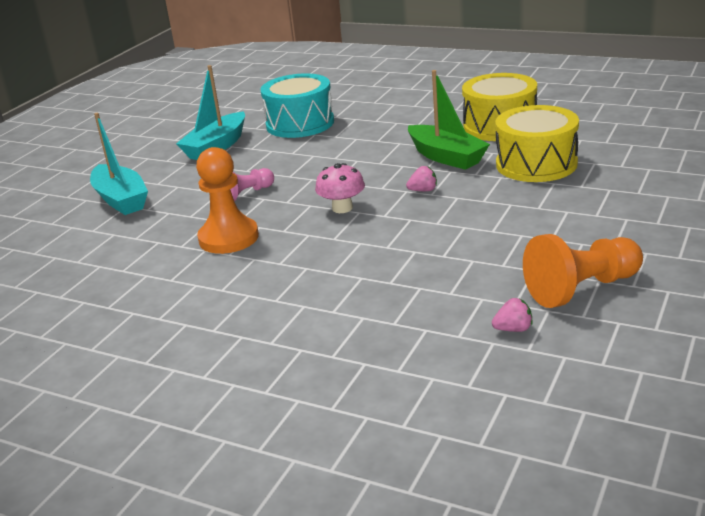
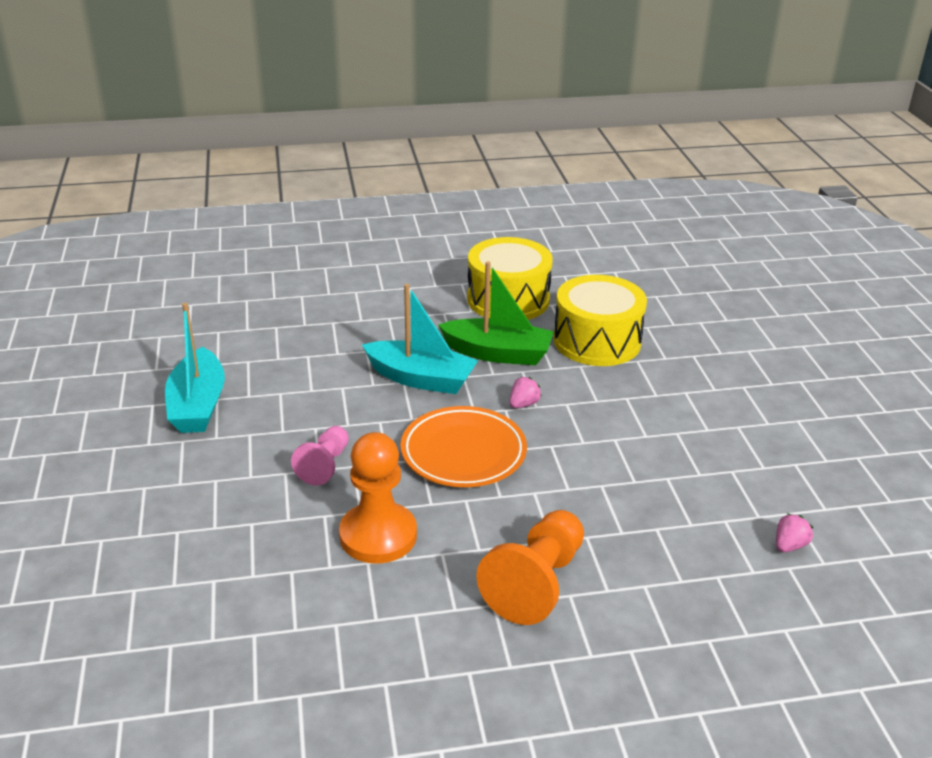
camera: 40 degrees left, 5 degrees up
turquoise boat [90,113,148,215] -> turquoise boat moved to [362,284,478,394]
turquoise drum [260,73,334,138] -> none
pink mushroom [315,163,365,213] -> orange plate [401,406,527,487]
orange pawn [523,234,643,308] -> orange pawn moved to [476,510,584,625]

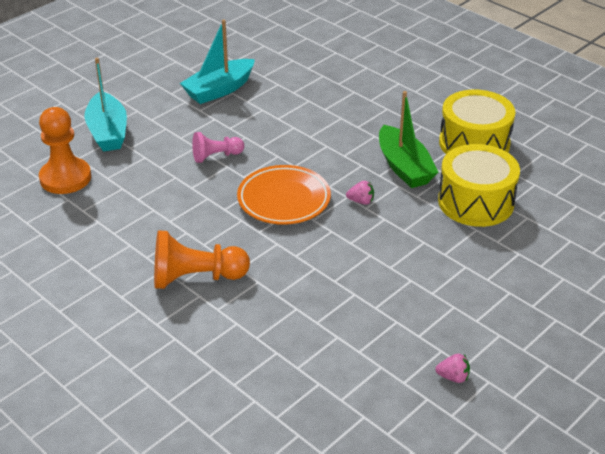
camera: 55 degrees right, 5 degrees up
orange pawn [339,432,417,564] -> orange pawn moved to [39,107,91,194]
turquoise boat [362,284,478,394] -> turquoise boat moved to [84,58,127,151]
pink strawberry [776,513,813,552] -> pink strawberry moved to [435,354,470,383]

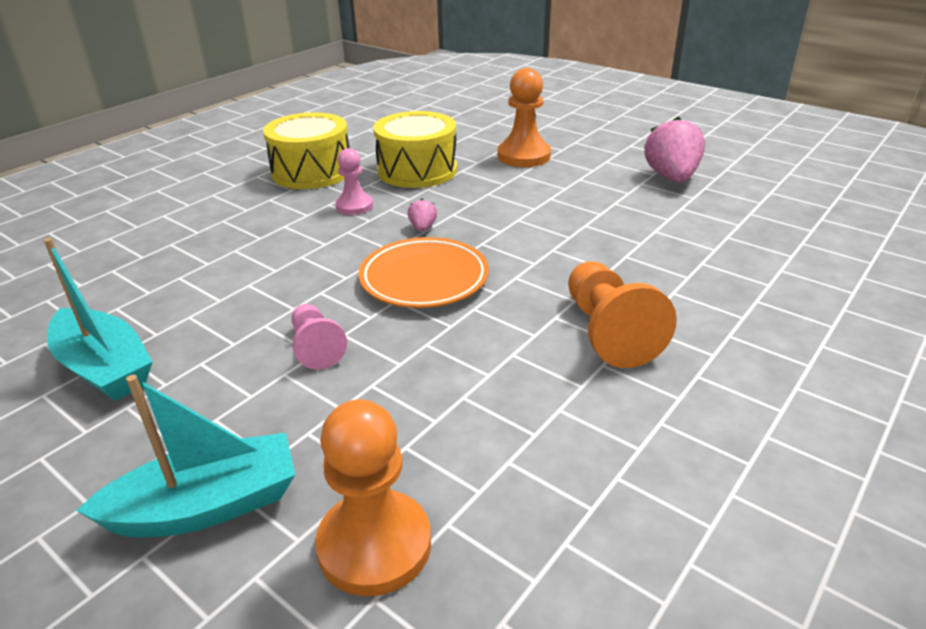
camera: 95 degrees left, 5 degrees down
green boat [379,91,438,188] -> pink pawn [335,148,373,215]
pink strawberry [435,354,470,383] -> pink strawberry [644,117,705,182], size x2.20
none -> orange pawn [497,68,551,167]

